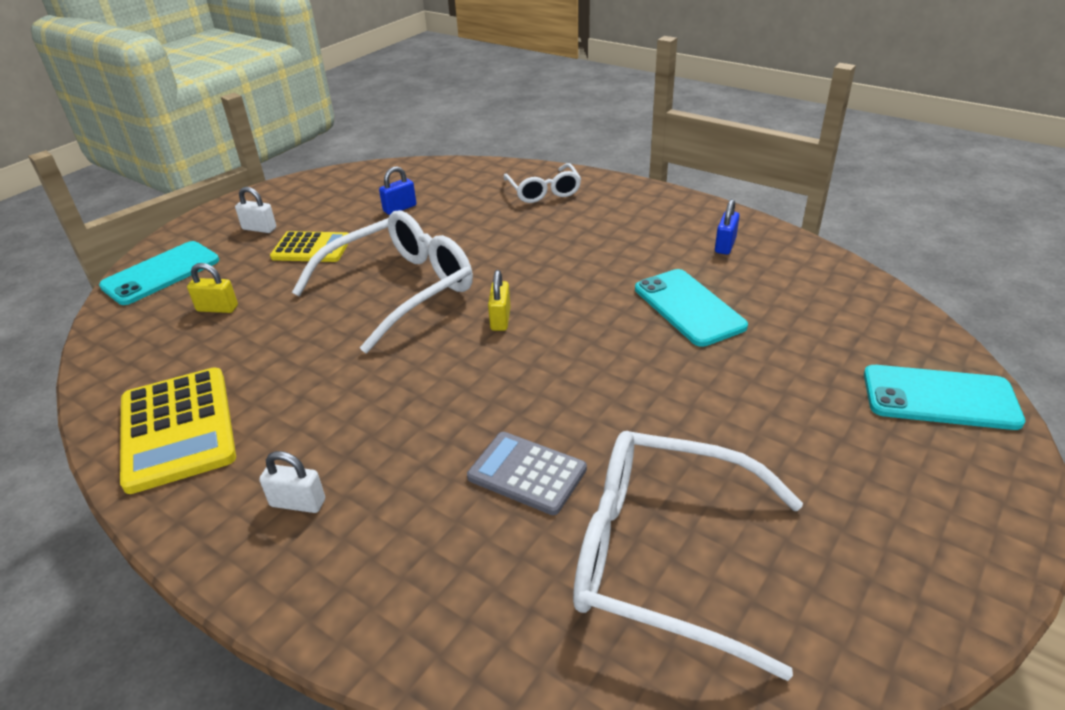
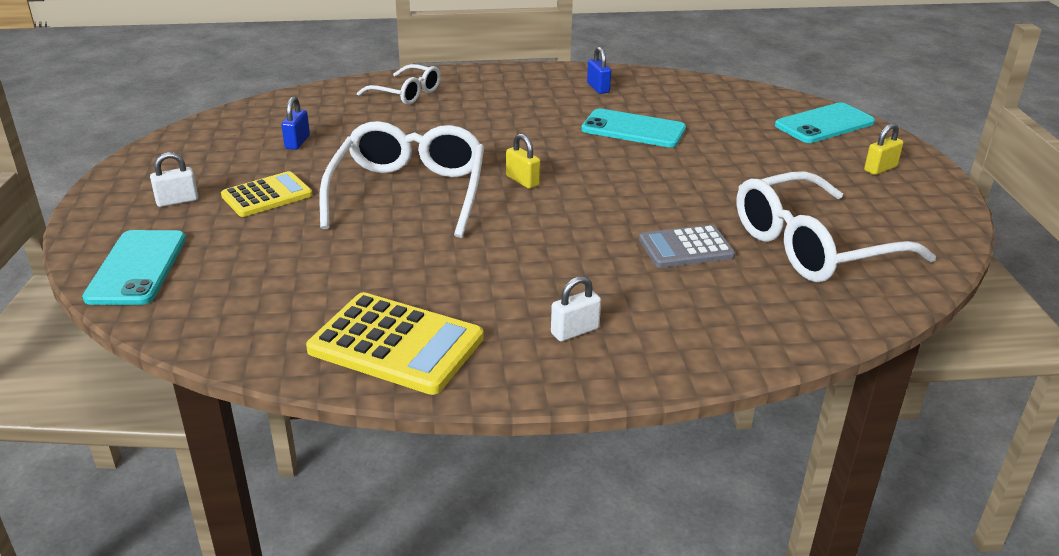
camera: 45 degrees left, 5 degrees down
yellow padlock [187,263,238,313] -> yellow padlock moved to [864,123,903,175]

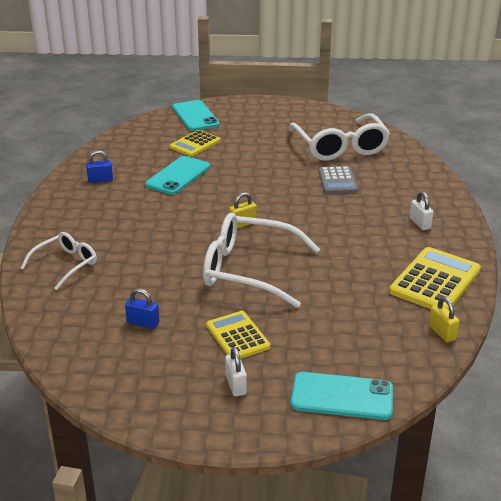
camera: 80 degrees left, 0 degrees up
yellow padlock [864,123,903,175] -> yellow padlock moved to [429,297,460,342]
none -> yellow calculator [170,130,220,157]

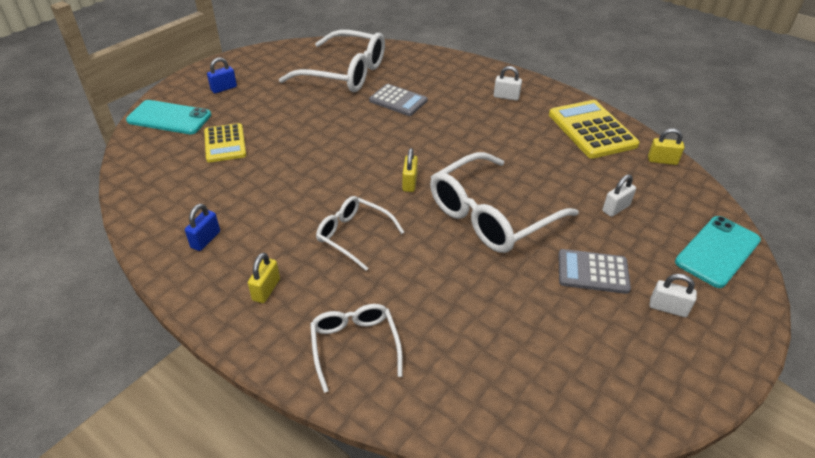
camera: 55 degrees left, 10 degrees up
blue padlock [125,288,159,329] -> blue padlock moved to [207,57,237,93]
turquoise phone [145,156,210,195] -> none
yellow calculator [206,311,270,359] -> grey calculator [558,249,631,294]
none -> yellow padlock [248,252,280,303]
none -> white glasses [316,196,404,271]
none -> white padlock [602,174,636,217]

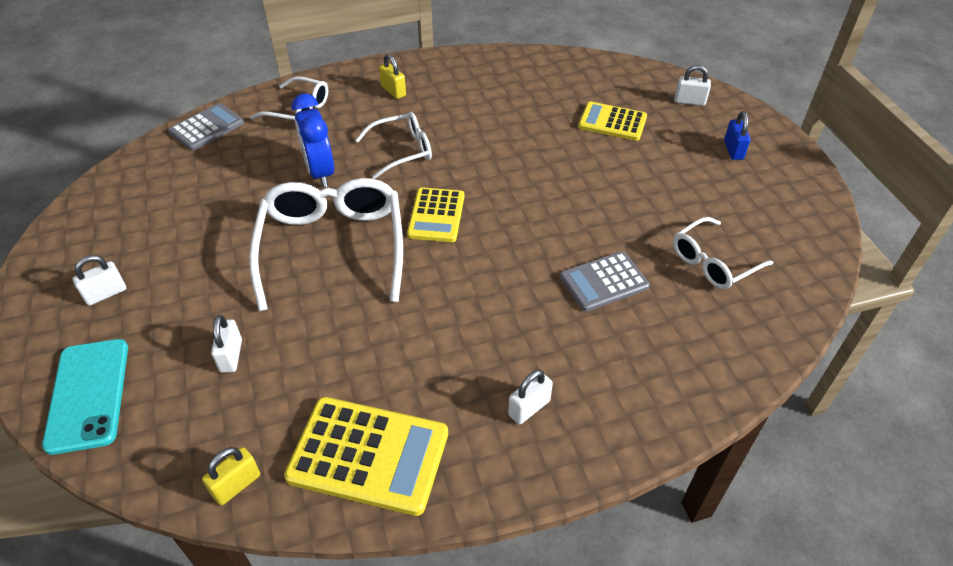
camera: 125 degrees right, 5 degrees up
turquoise phone [126,100,211,134] -> white padlock [675,65,711,106]
blue padlock [185,204,220,251] -> none
white glasses [279,30,385,92] -> white glasses [673,217,773,289], size x0.56
yellow padlock [402,148,418,192] -> yellow calculator [407,187,464,242]
grey calculator [558,249,631,294] -> grey calculator moved to [169,103,244,151]
none -> blue clock [292,94,334,188]

